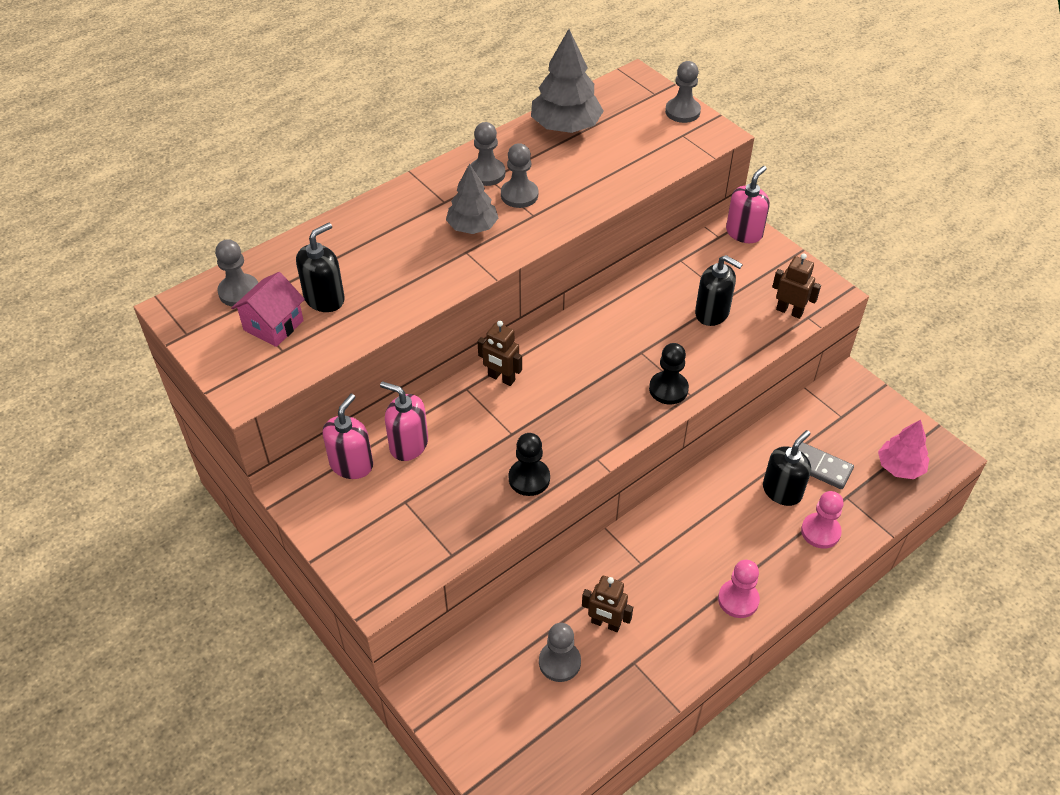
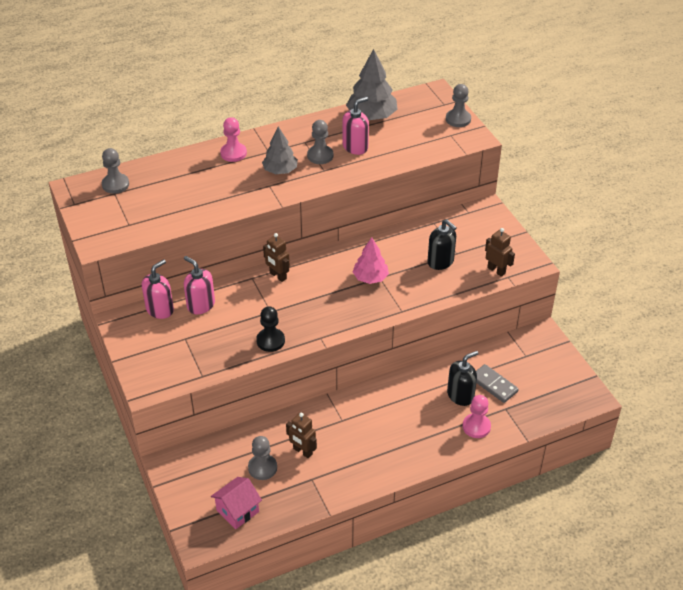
camera: 15 degrees right, 5 degrees down
pink house [231,272,305,347] -> pink house moved to [211,477,262,529]
black soap dispenser [296,223,345,312] -> none
grey pawn [470,122,505,186] -> none
black pawn [649,343,689,404] -> none
pink pawn [718,560,760,618] -> pink pawn moved to [220,117,247,162]
pink soap dispenser [726,166,770,243] -> pink soap dispenser moved to [343,97,369,155]
pink tree [878,420,929,479] -> pink tree moved to [353,237,389,284]

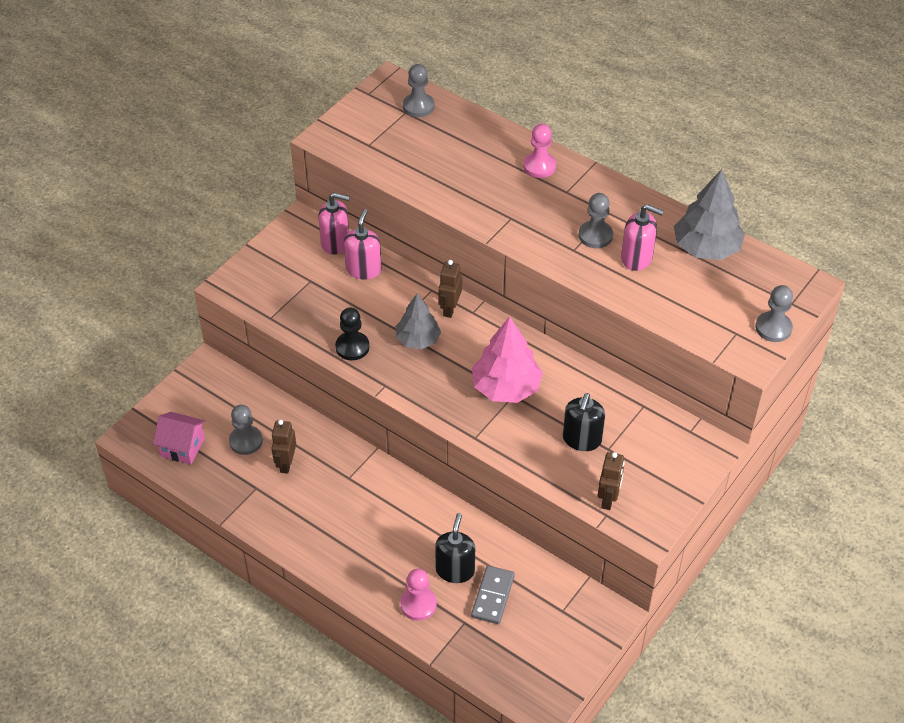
camera: 60 degrees right, 5 degrees up
grey tree [262,127,298,174] -> grey tree moved to [396,294,441,349]
pink tree [353,237,389,284] -> pink tree [472,316,543,403], size x1.51
black soap dispenser [447,351,479,406] -> black soap dispenser turned 105 degrees counterclockwise [435,513,475,583]

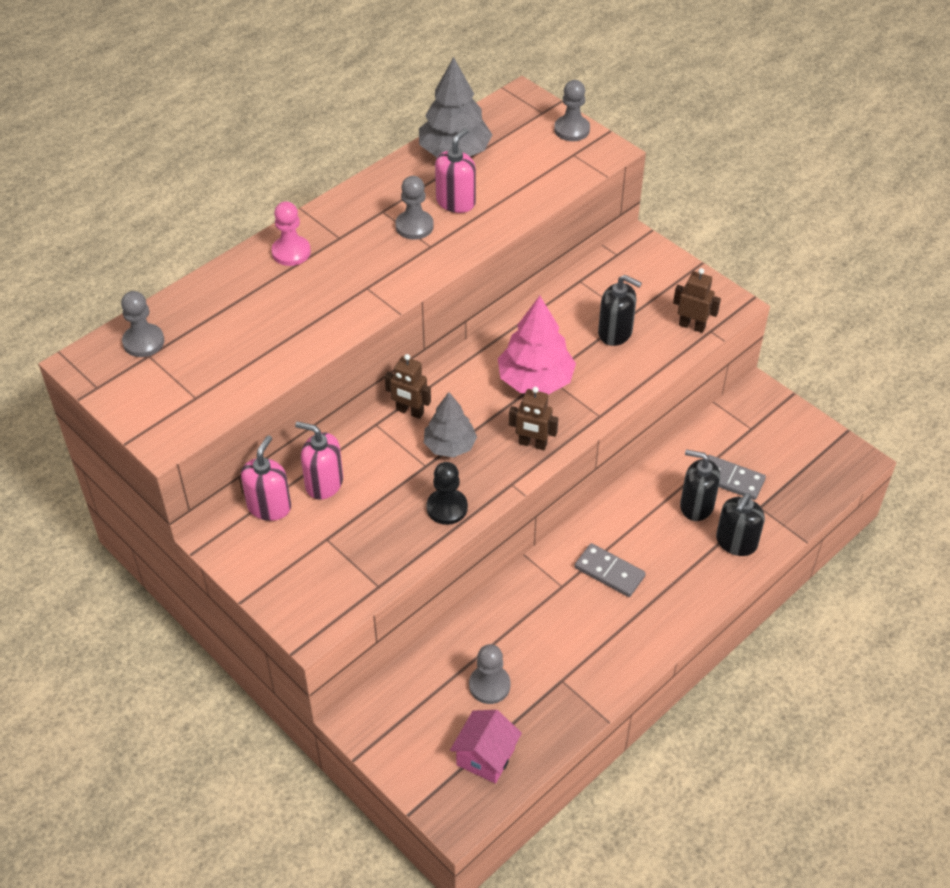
camera: 80 degrees left, 0 degrees up
brown robot [271,420,296,474] -> brown robot moved to [509,387,558,450]
pink pawn [400,569,437,621] -> black soap dispenser [716,493,765,556]
none -> grey domino [574,543,646,597]

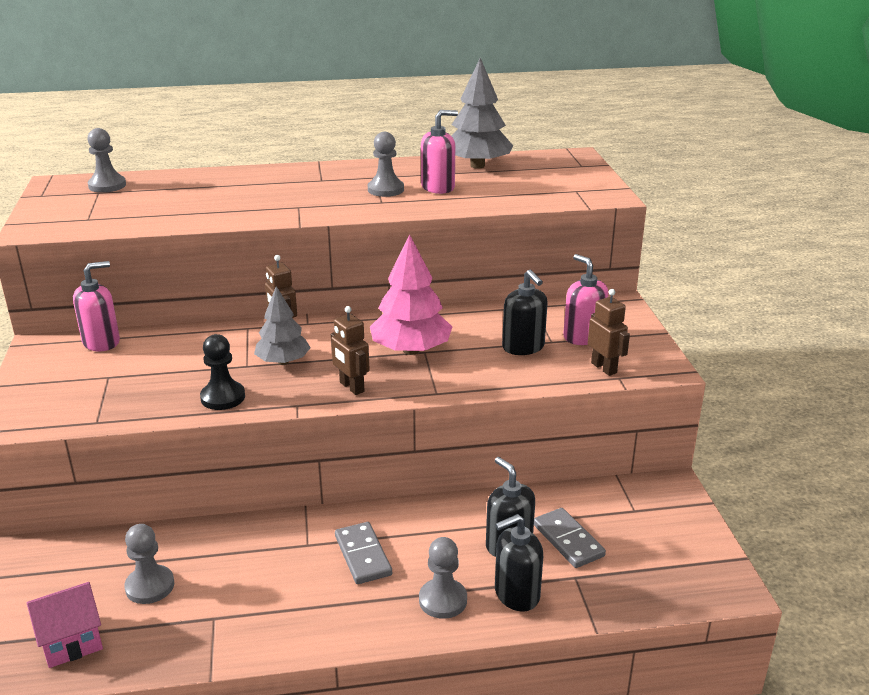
camera: 35 degrees right, 20 degrees down
pink pawn [271,201,311,266] -> none
pink soap dispenser [295,422,343,500] -> pink soap dispenser moved to [563,254,608,345]
grey pawn [554,80,590,141] -> grey pawn moved to [419,537,467,619]

